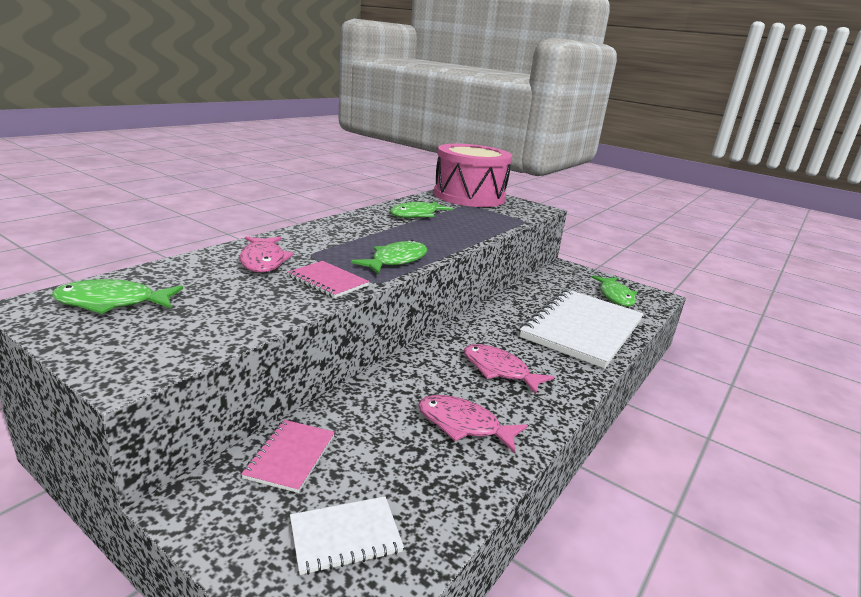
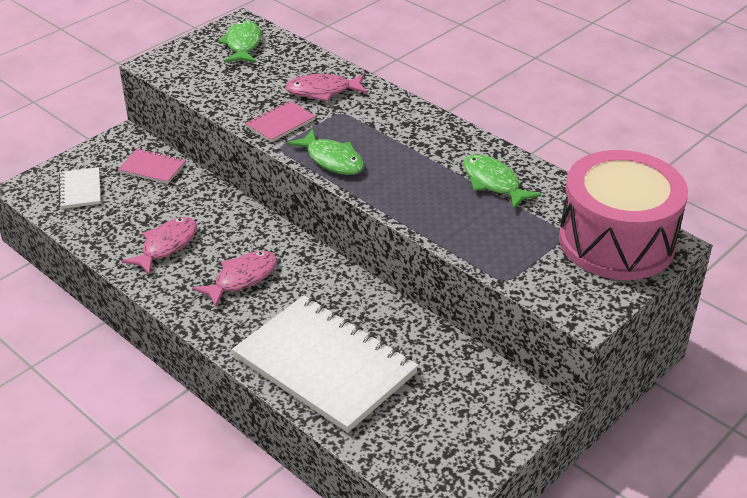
camera: 100 degrees right, 15 degrees up
green fish [591,276,637,306] -> none

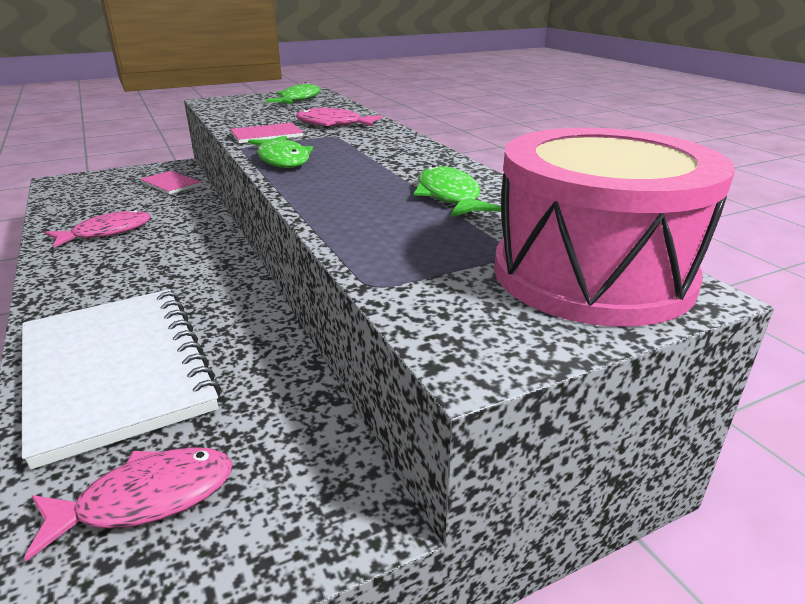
camera: 20 degrees right, 10 degrees down
white notebook [59,167,101,209] -> none
pink fish [192,251,277,307] -> pink fish moved to [24,447,233,561]

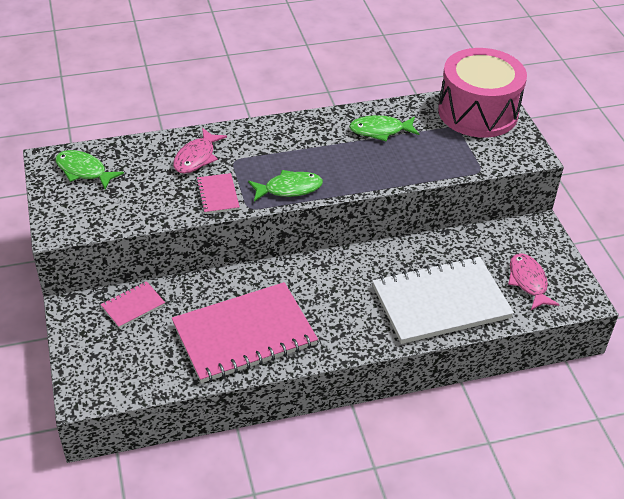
camera: 80 degrees left, 15 degrees up
pink fish [45,209,150,248] -> pink notebook [172,282,318,383]

